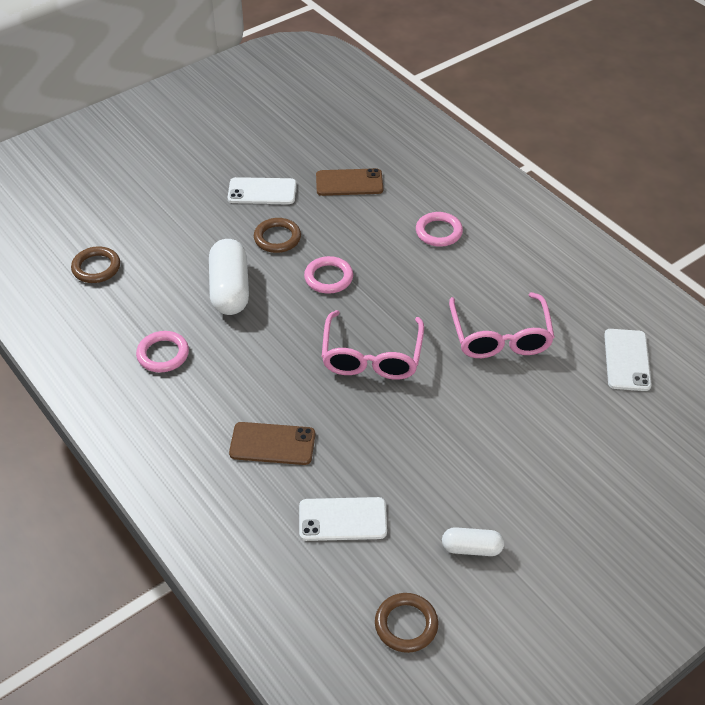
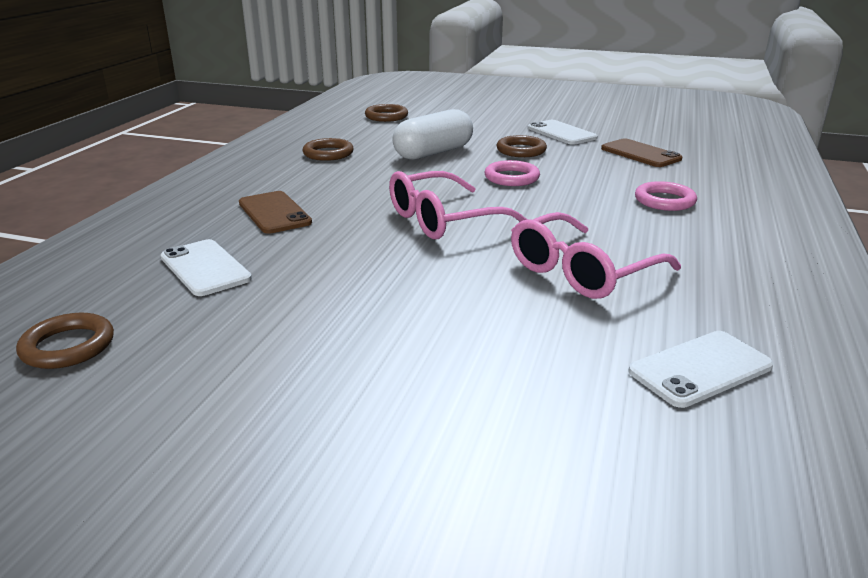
camera: 55 degrees right, 20 degrees down
pink ring [136,331,189,373] -> brown ring [302,138,354,161]
white capsule [442,527,504,556] -> none

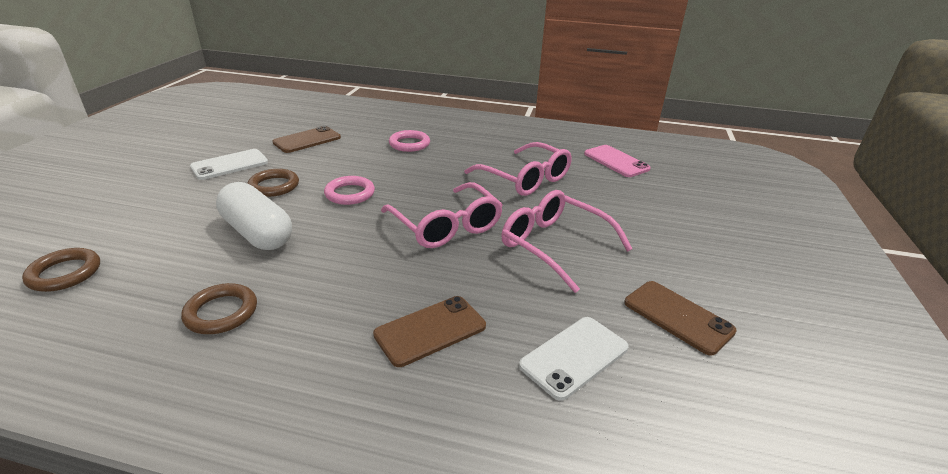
camera: 95 degrees left, 5 degrees up
brown ring [16,313,114,369] -> none
white phone [628,331,773,408] -> pink phone [584,145,651,177]
none -> pink glasses [501,190,633,293]
none -> brown phone [624,281,737,356]

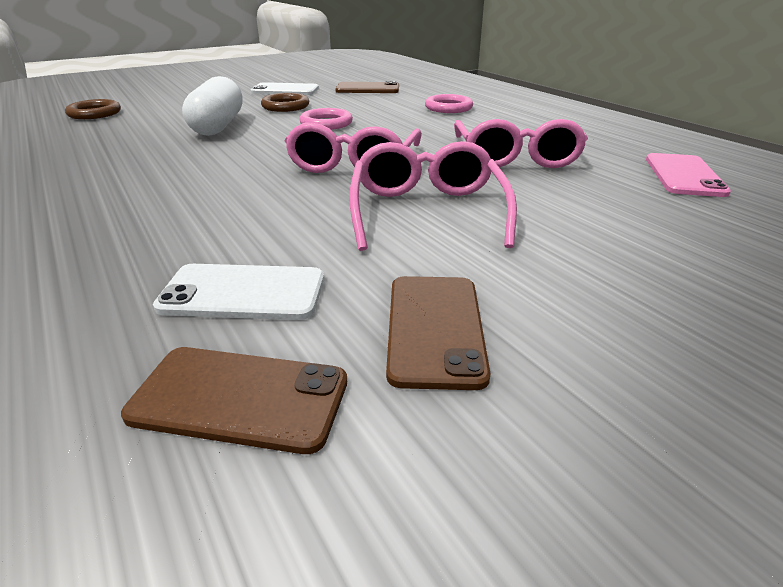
camera: 45 degrees right, 0 degrees up
brown ring [181,283,257,334] -> none
brown phone [373,296,486,367] -> brown phone moved to [121,347,347,454]

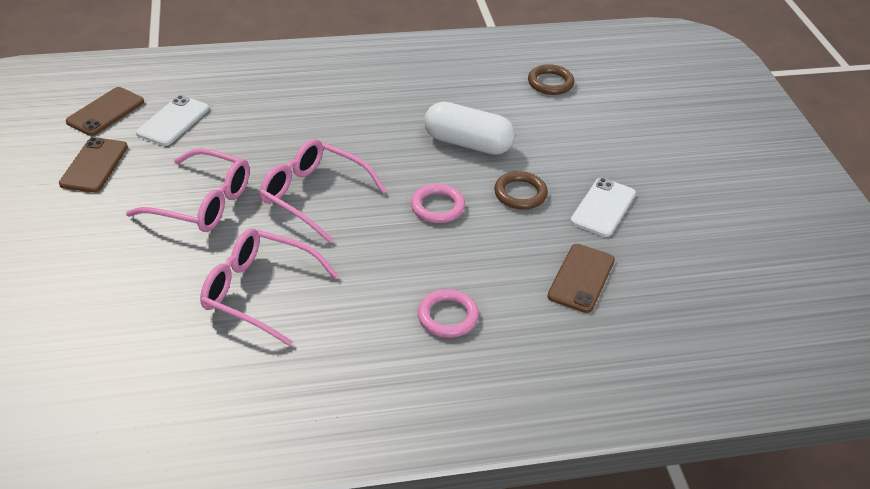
camera: 110 degrees right, 10 degrees up
brown phone [386,276,491,390] -> brown phone turned 75 degrees clockwise [59,137,128,193]
pink phone [646,153,731,197] -> none

